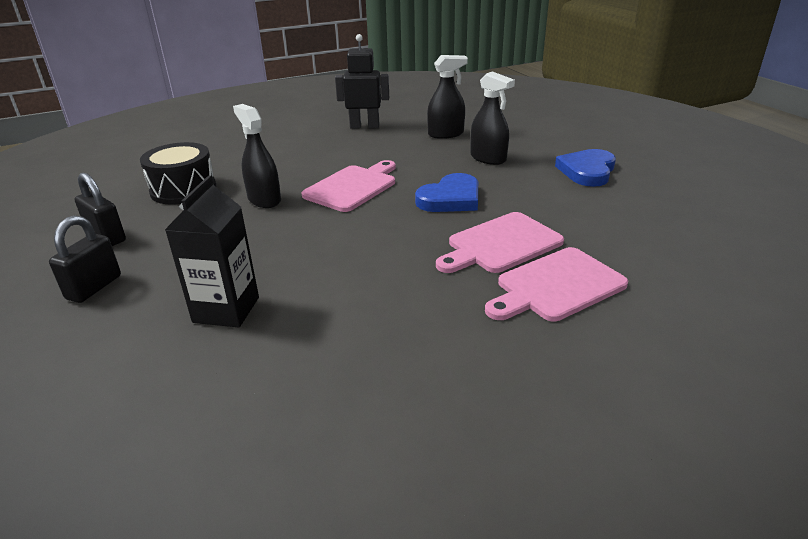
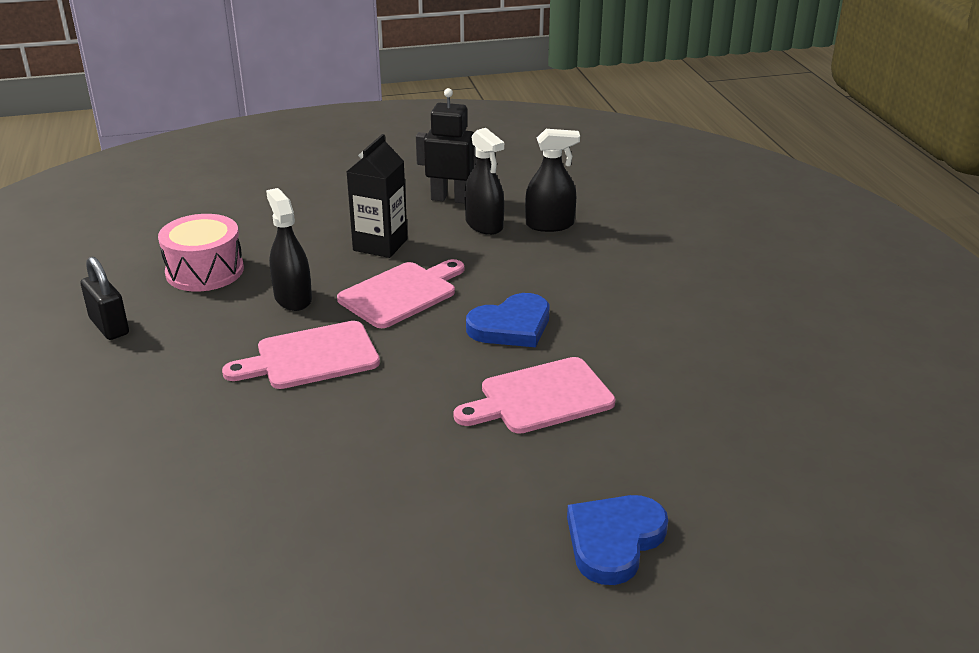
camera: 10 degrees right, 0 degrees up
black padlock [49,215,121,303] -> none
black drum [140,142,216,205] -> pink drum [158,214,244,292]
black carton [165,176,259,327] -> black carton moved to [346,134,408,258]
black spray bottle [471,71,515,165] -> black spray bottle moved to [465,128,504,235]
pink cutting board [485,247,628,321] -> pink cutting board moved to [222,321,380,389]
blue heart [555,149,616,187] -> blue heart moved to [567,495,668,585]

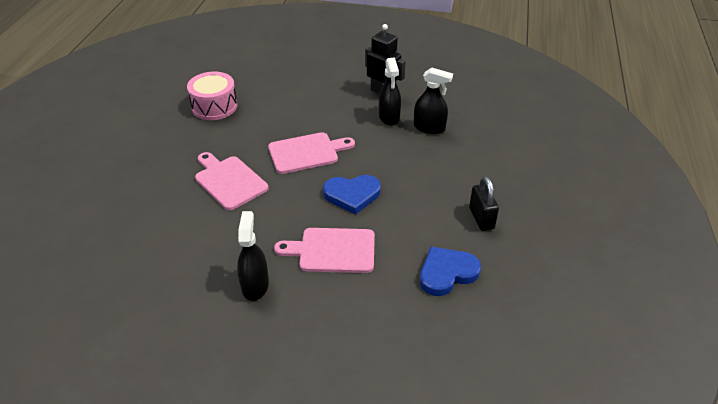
camera: 25 degrees right, 10 degrees up
black padlock [81,256,129,340] -> black padlock moved to [469,176,499,231]
pink cutting board [222,321,380,389] -> pink cutting board turned 45 degrees clockwise [195,152,269,210]
black spray bottle [266,188,312,311] -> black spray bottle moved to [237,211,269,301]
black carton [346,134,408,258] -> none
blue heart [567,495,668,585] -> blue heart moved to [420,247,481,296]

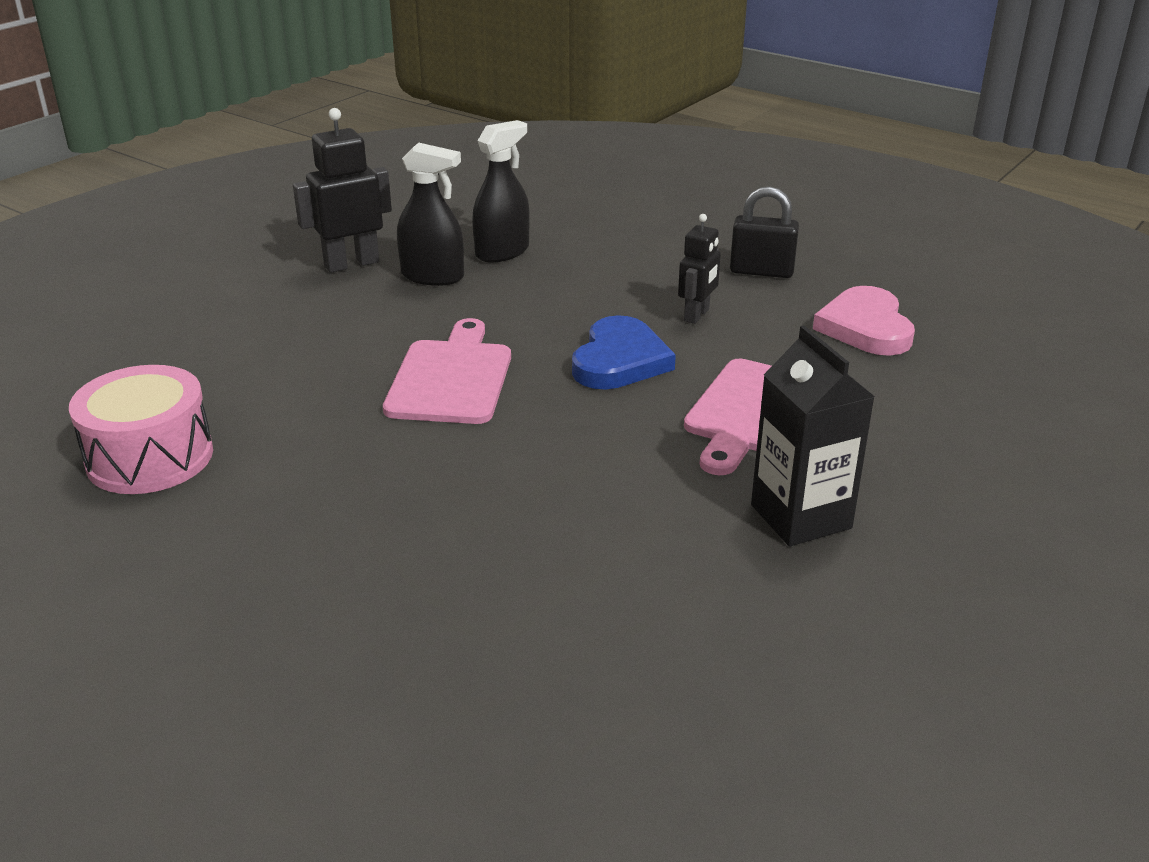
camera: 65 degrees left, 10 degrees down
pink cutting board [195,152,269,210] -> none
black spray bottle [237,211,269,301] -> black carton [751,326,875,546]
blue heart [420,247,481,296] -> pink heart [813,286,915,356]
none -> black robot [678,214,721,324]

